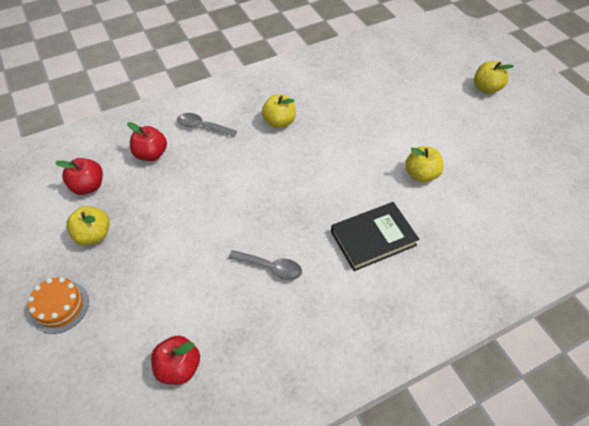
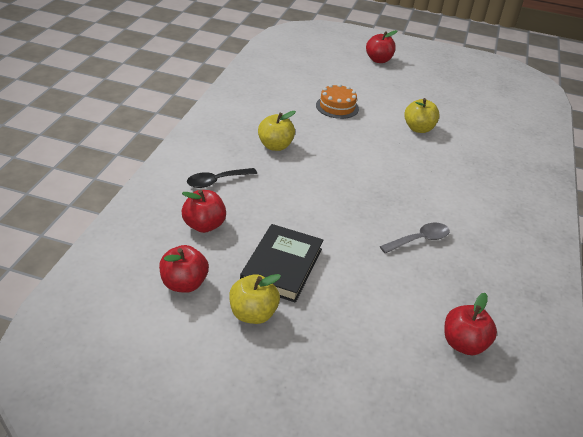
camera: 50 degrees left, 15 degrees down
orange cake [28,277,89,334] -> orange cake moved to [316,84,359,119]
grey spoon [177,113,237,137] -> black spoon [187,168,257,188]
black book [331,202,419,271] -> black book moved to [240,224,323,303]
yellow apple [474,61,514,94] -> red apple [366,30,397,63]

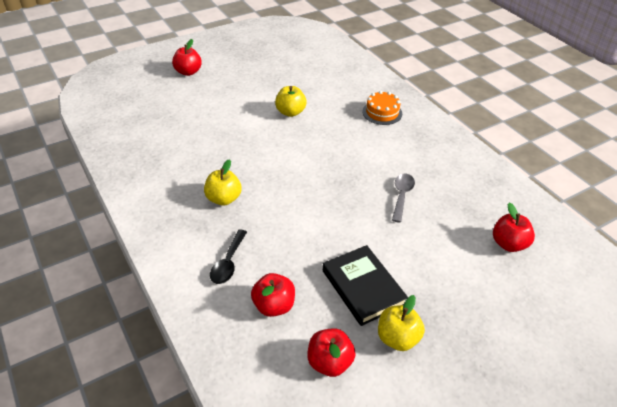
camera: 45 degrees left, 5 degrees up
orange cake [316,84,359,119] -> orange cake moved to [362,91,402,125]

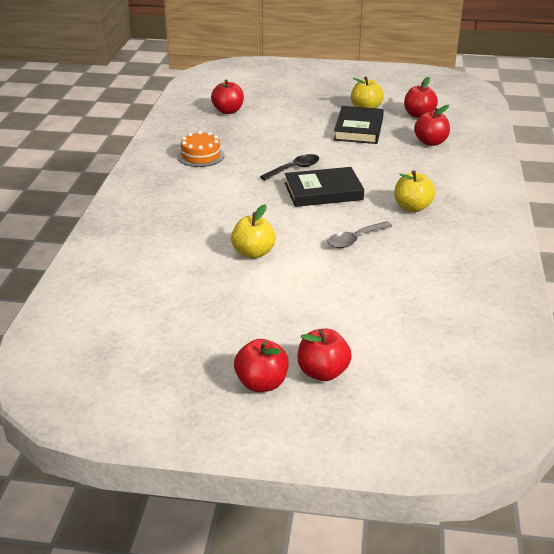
camera: 140 degrees left, 10 degrees down
black spoon [210,229,247,284] -> black spoon moved to [260,154,319,180]
orange cake [362,91,402,125] -> orange cake moved to [177,131,225,167]
grey spoon [392,174,415,223] -> grey spoon moved to [327,221,392,248]
none -> red apple [234,339,289,392]
none -> black book [285,167,364,207]

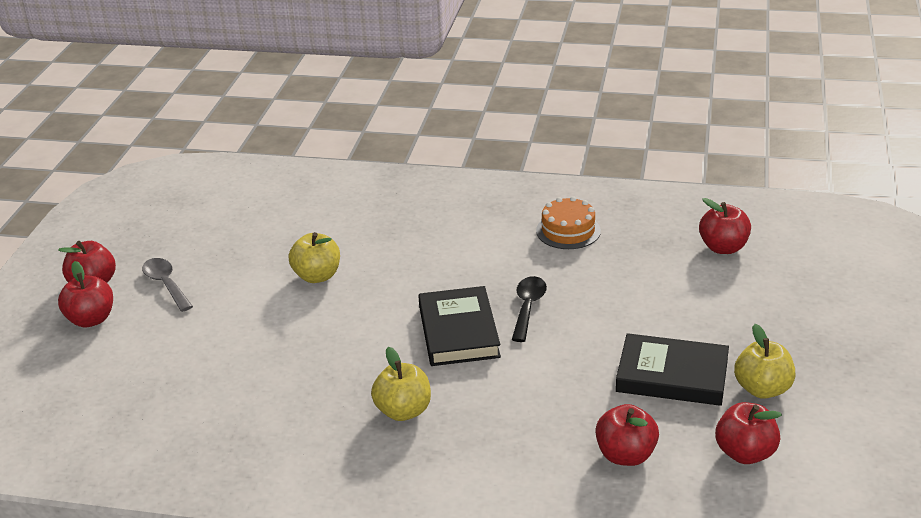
camera: 95 degrees right, 0 degrees up
black spoon [260,154,319,180] -> black spoon turned 135 degrees counterclockwise [512,276,547,342]
grey spoon [327,221,392,248] -> grey spoon moved to [142,258,193,312]

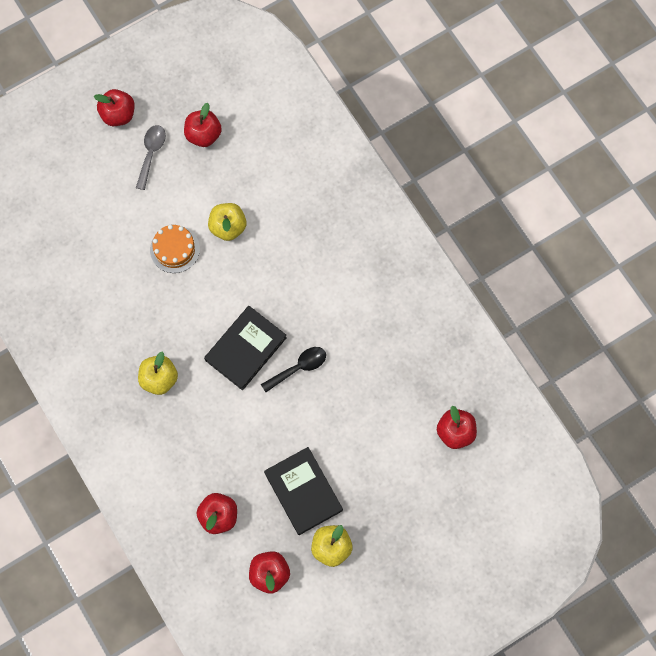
camera: 45 degrees right, 40 degrees up
red apple [58,261,113,327] -> red apple moved to [184,103,222,147]
orange cake [536,196,601,249] -> orange cake moved to [150,225,200,273]

